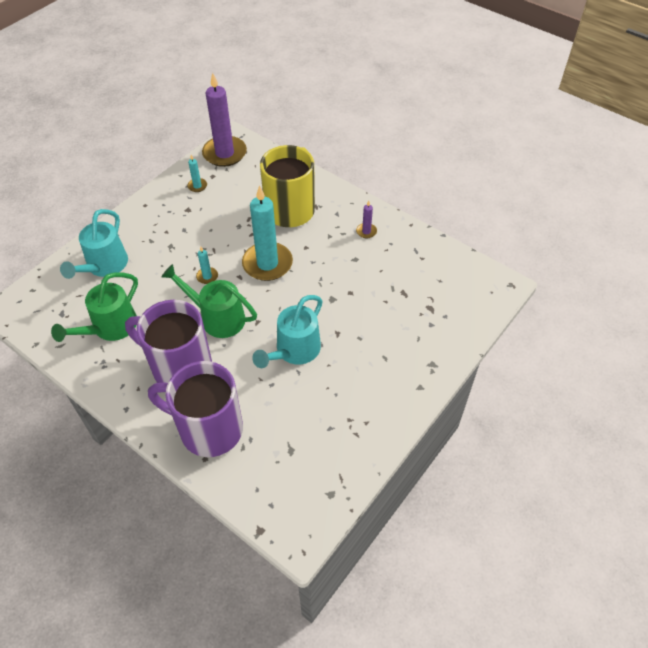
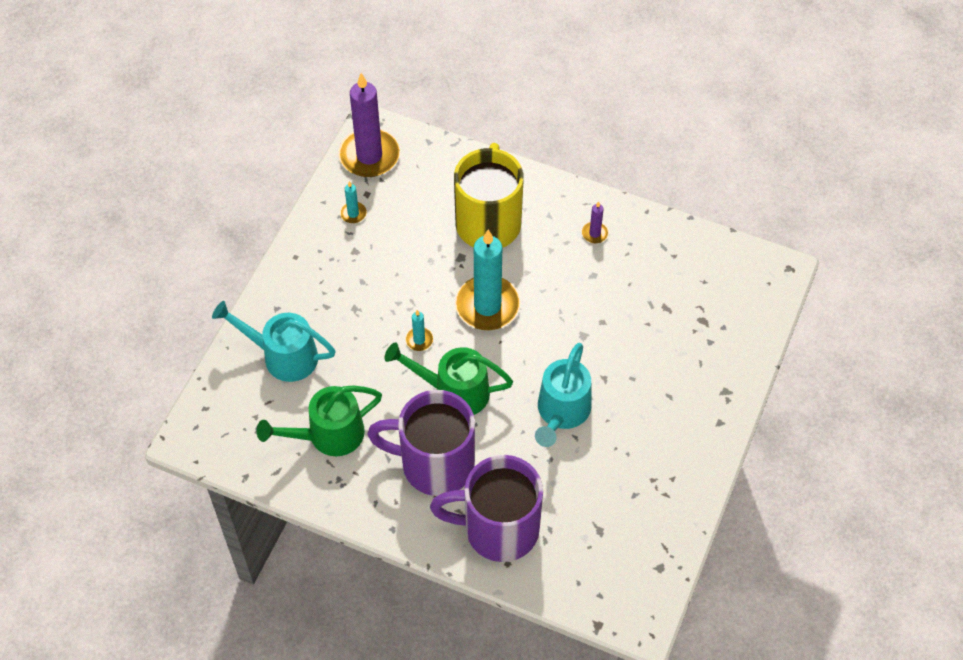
camera: 15 degrees left, 5 degrees up
green watering can [51,272,138,342] -> green watering can turned 45 degrees clockwise [257,386,382,456]
turquoise watering can [60,209,128,279] -> turquoise watering can turned 105 degrees clockwise [212,301,336,382]

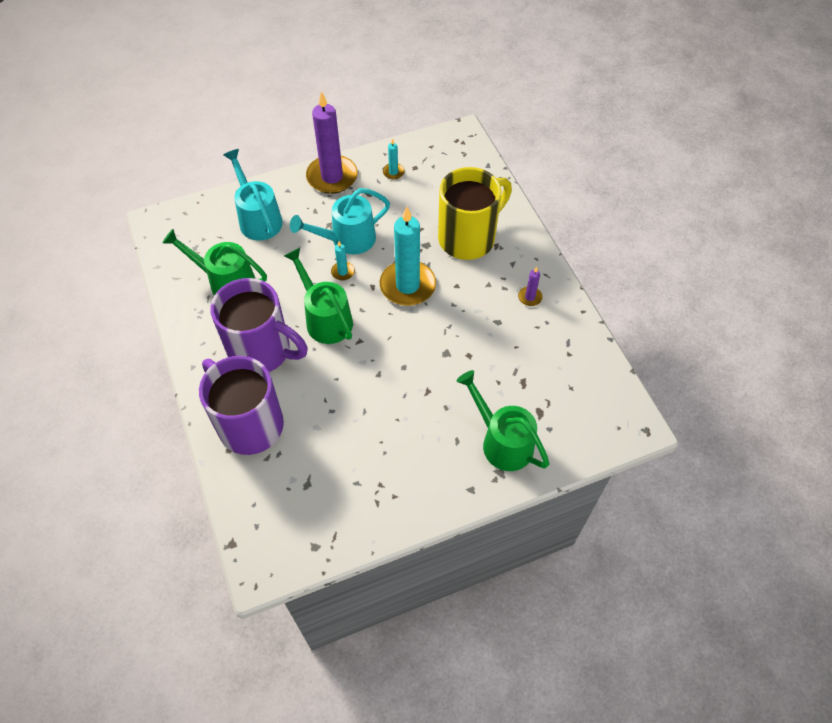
camera: 45 degrees right, 0 degrees up
purple candle [338,73,400,177] -> purple candle moved to [306,91,358,194]
purple mug [367,390,475,496] -> purple mug turned 150 degrees clockwise [211,278,308,372]
turquoise watering can [535,343,592,447] -> turquoise watering can moved to [290,188,390,254]
none -> green watering can [457,370,550,471]

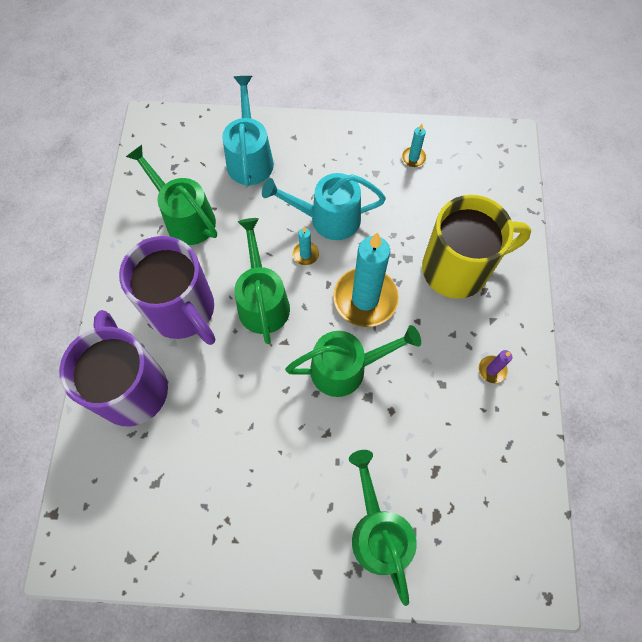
camera: 25 degrees right, 10 degrees up
purple candle [306,91,358,194] -> none
none -> green watering can [285,325,421,397]

